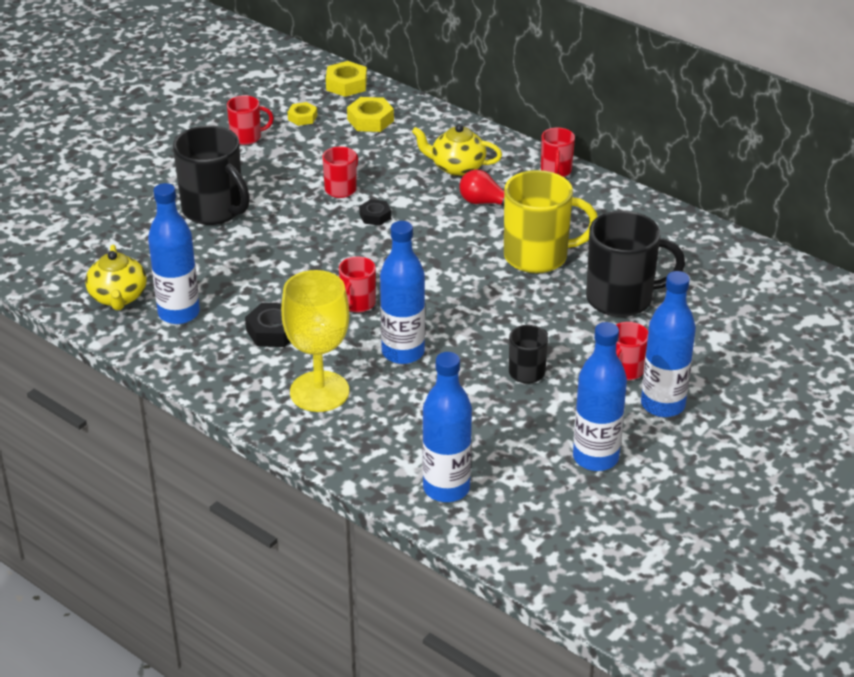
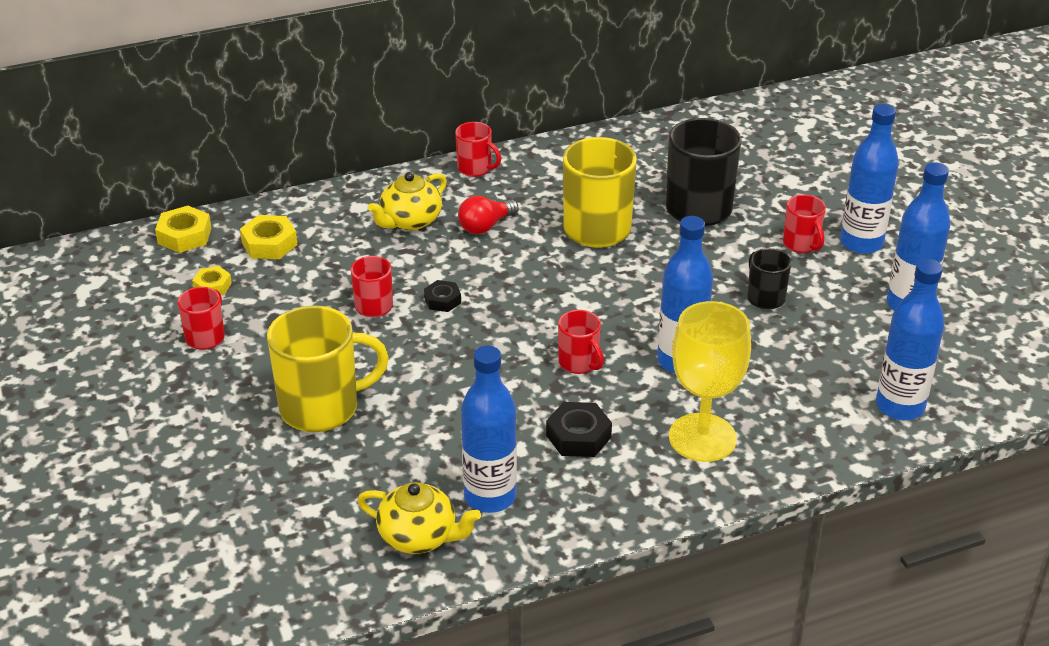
camera: 60 degrees left, 0 degrees up
black mug [173,125,250,225] -> yellow mug [267,305,389,432]

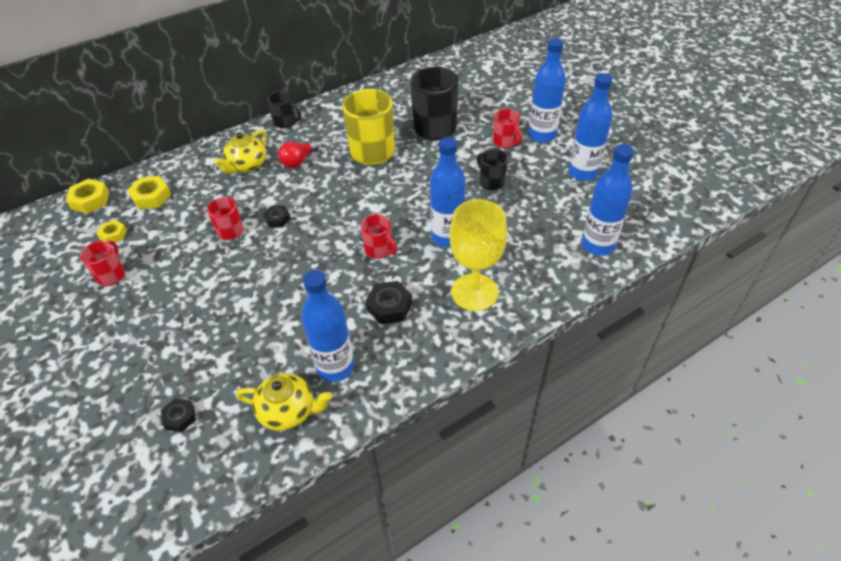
camera: 10 degrees left, 10 degrees up
yellow mug [267,305,389,432] -> none
red mug [455,122,501,177] -> black mug [267,91,301,129]
none -> black nut [161,398,196,432]

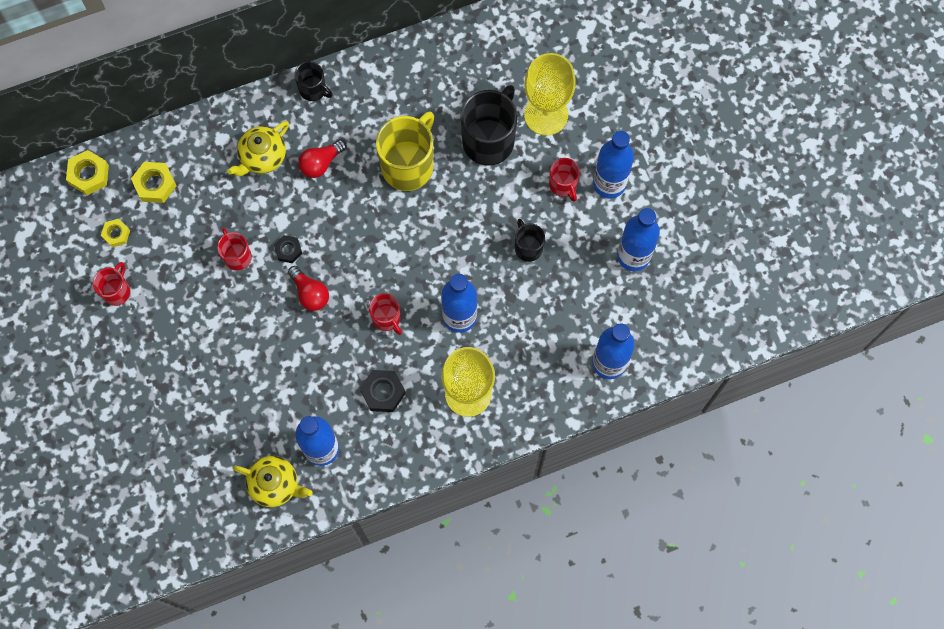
camera: 10 degrees right, 25 degrees up
black nut [161,398,196,432] -> none
none -> red light bulb [288,266,329,311]
none -> yellow goblet [524,53,576,136]

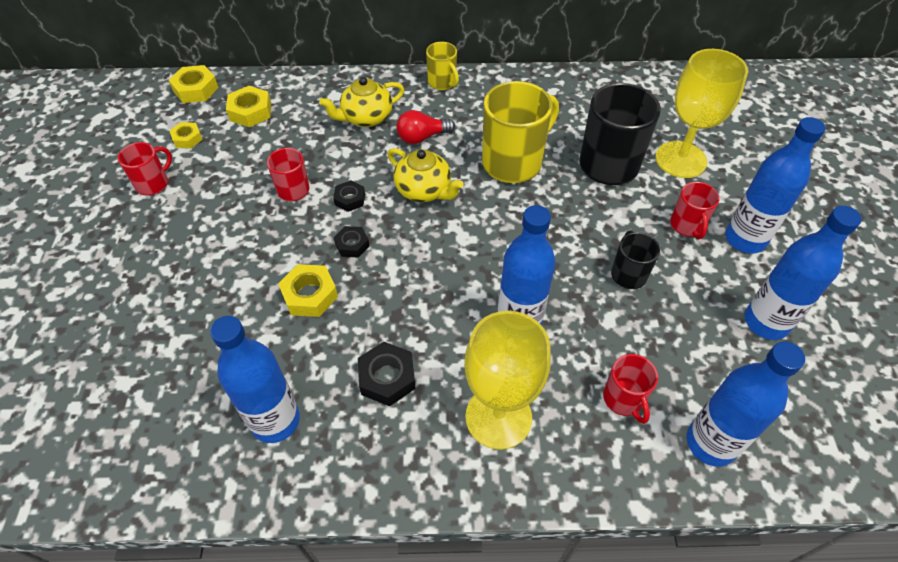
camera: 20 degrees right, 20 degrees down
yellow teapot [233,456,313,507] -> yellow teapot moved to [388,148,464,202]
red light bulb [288,266,329,311] -> black nut [334,226,369,258]
black mug [294,61,333,101] -> yellow mug [426,42,459,90]
red mug [369,293,402,335] -> red mug moved to [603,354,658,424]
none -> yellow nut [278,264,338,317]

